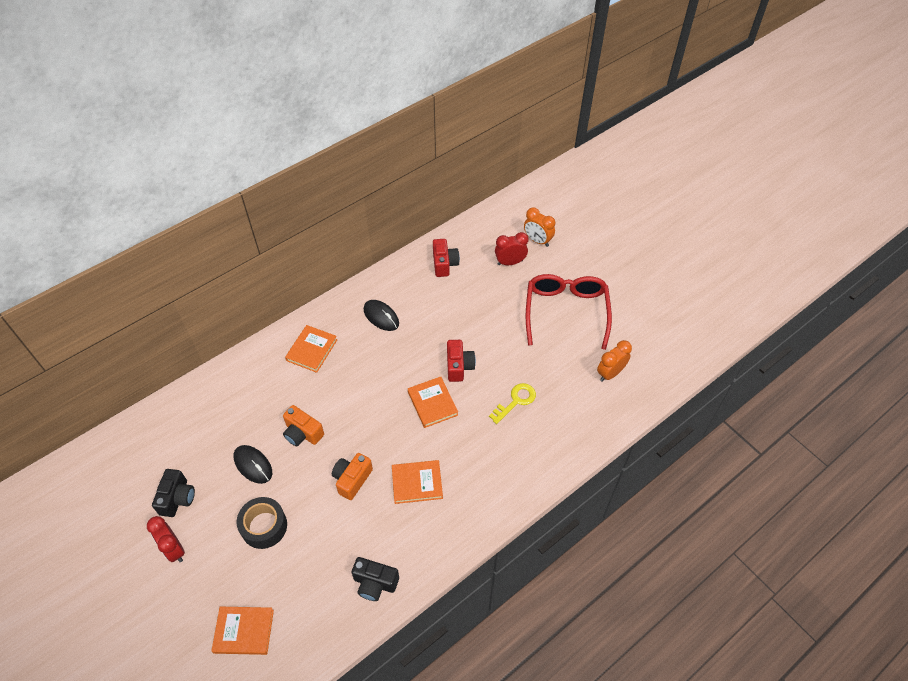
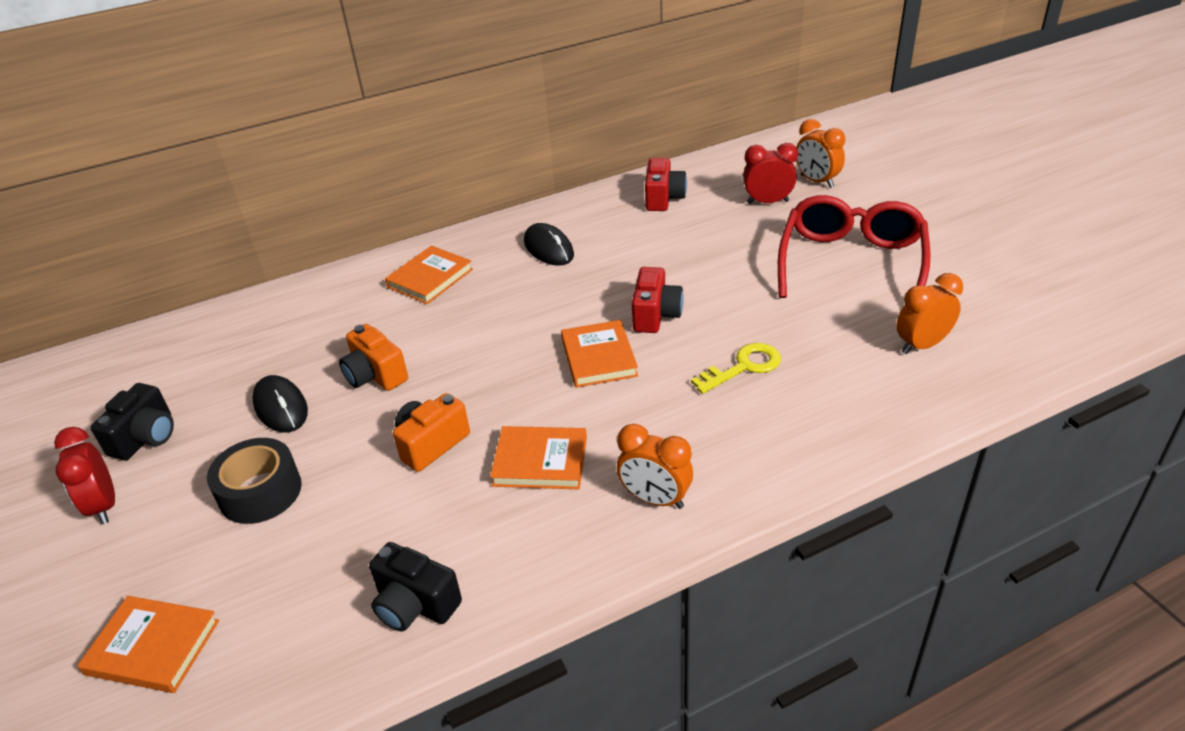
camera: 15 degrees right, 15 degrees down
none -> orange clock [617,424,693,509]

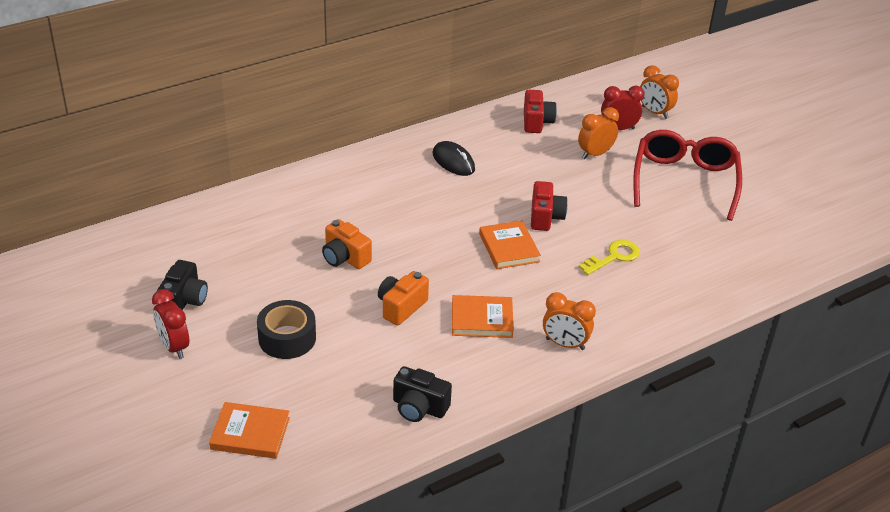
camera: 10 degrees left, 0 degrees up
black mouse [252,375,308,433] -> none
orange book [385,246,473,304] -> none
orange clock [896,273,963,354] -> orange clock moved to [578,107,619,159]

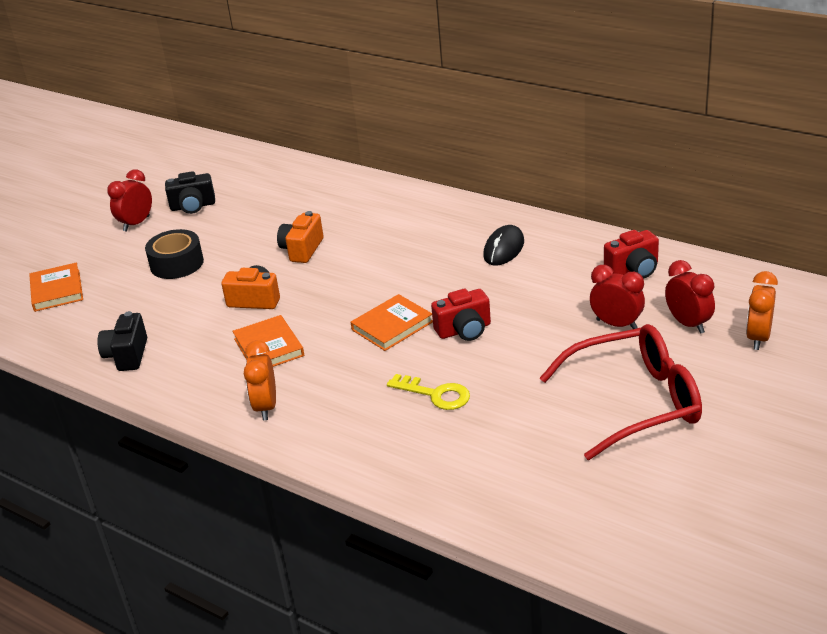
camera: 70 degrees right, 5 degrees down
orange clock [578,107,619,159] -> red clock [590,265,645,329]

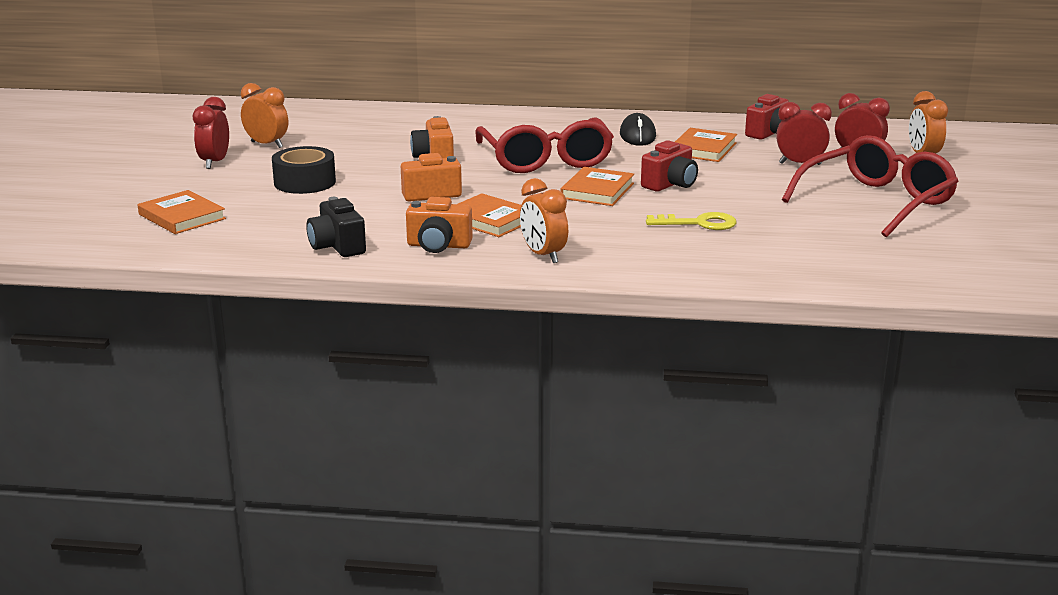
camera: 30 degrees left, 10 degrees down
black camera [165,171,215,214] -> orange clock [241,83,288,148]
none -> orange camera [406,197,473,253]
none -> red glasses [476,117,614,173]
none -> orange book [675,128,737,162]

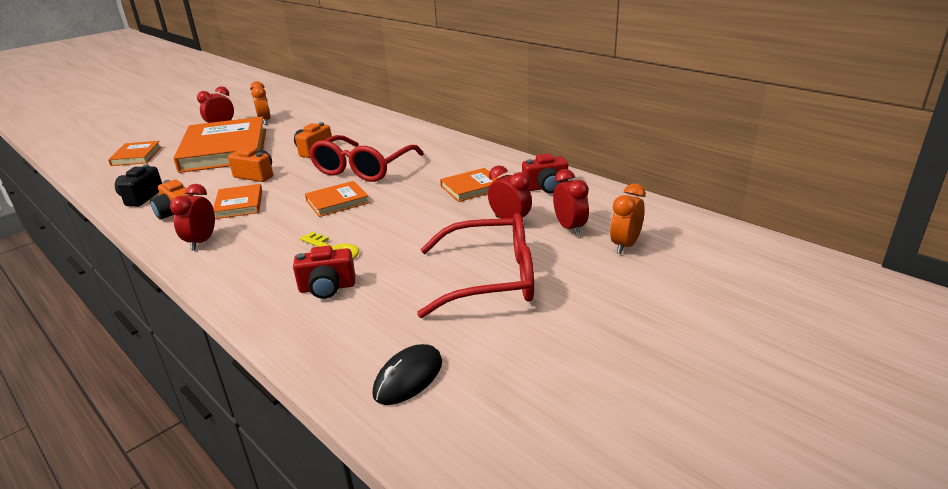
camera: 40 degrees right, 5 degrees up
black tape [272,146,336,194] -> orange book [173,117,266,173]
orange clock [520,178,568,263] -> red clock [170,184,215,251]
black mouse [620,113,656,146] -> black mouse moved to [373,344,442,405]
red camera [641,140,698,191] -> red camera moved to [293,246,355,299]

